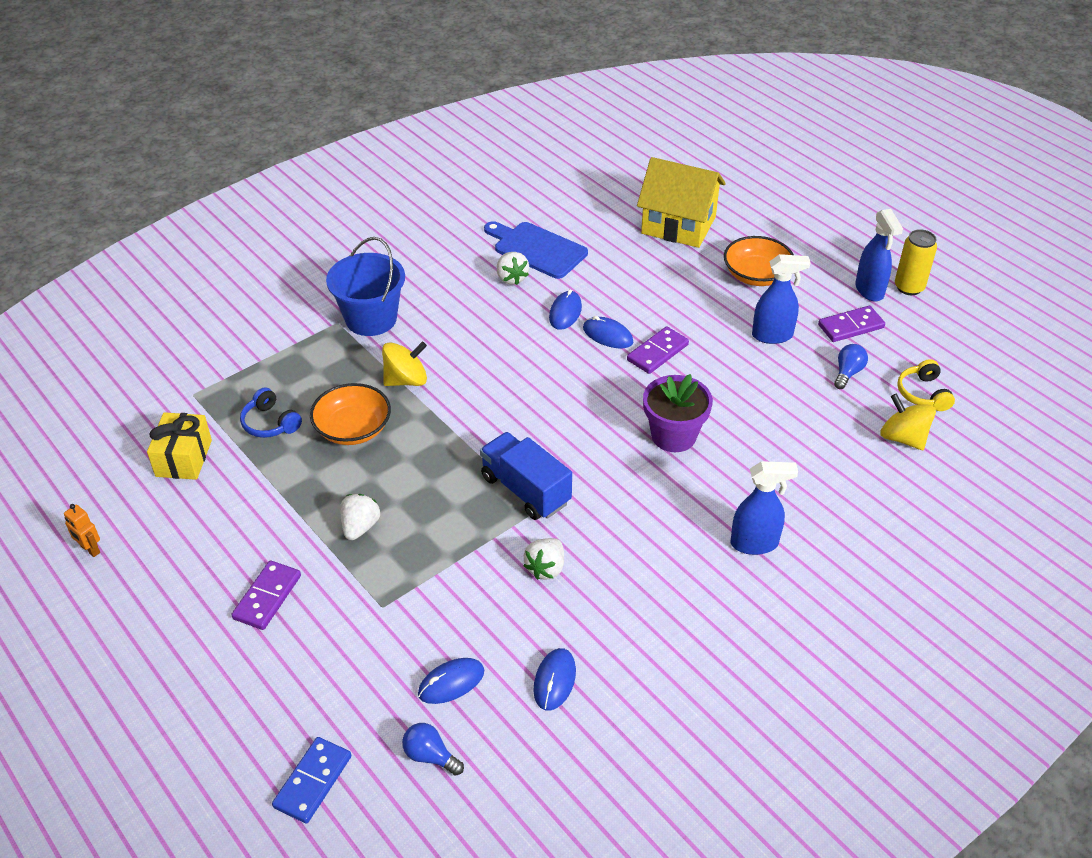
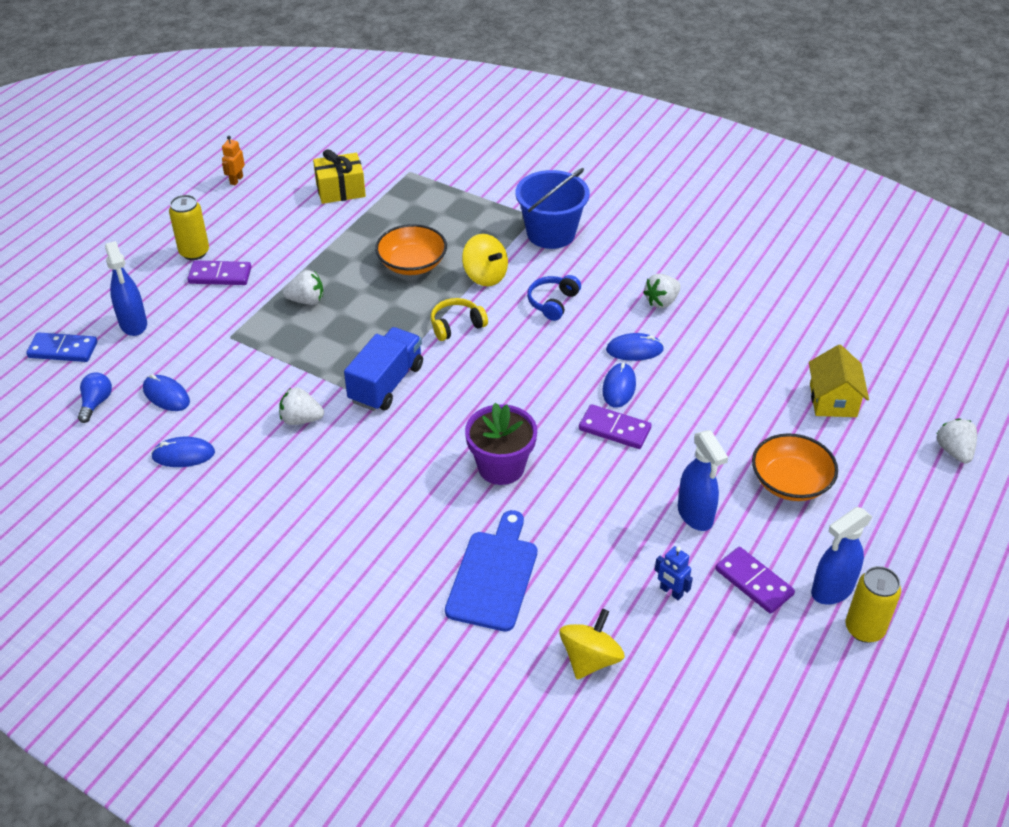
camera: 70 degrees right, 0 degrees up
blue headphones [240,387,302,438] -> blue headphones moved to [527,275,581,321]
blue cutting board [484,221,588,279] -> blue cutting board moved to [445,510,537,632]
yellow house [637,157,726,248] -> yellow house [809,345,869,417], size x0.64
blue spray bottle [731,461,798,555] -> blue spray bottle moved to [105,241,147,336]
blue light bulb [834,344,868,389] -> blue robot [655,546,693,600]
yellow headphones [897,359,955,411] -> yellow headphones moved to [431,298,488,341]
none -> yellow can [169,195,209,260]
none -> white strawberry [937,418,977,463]

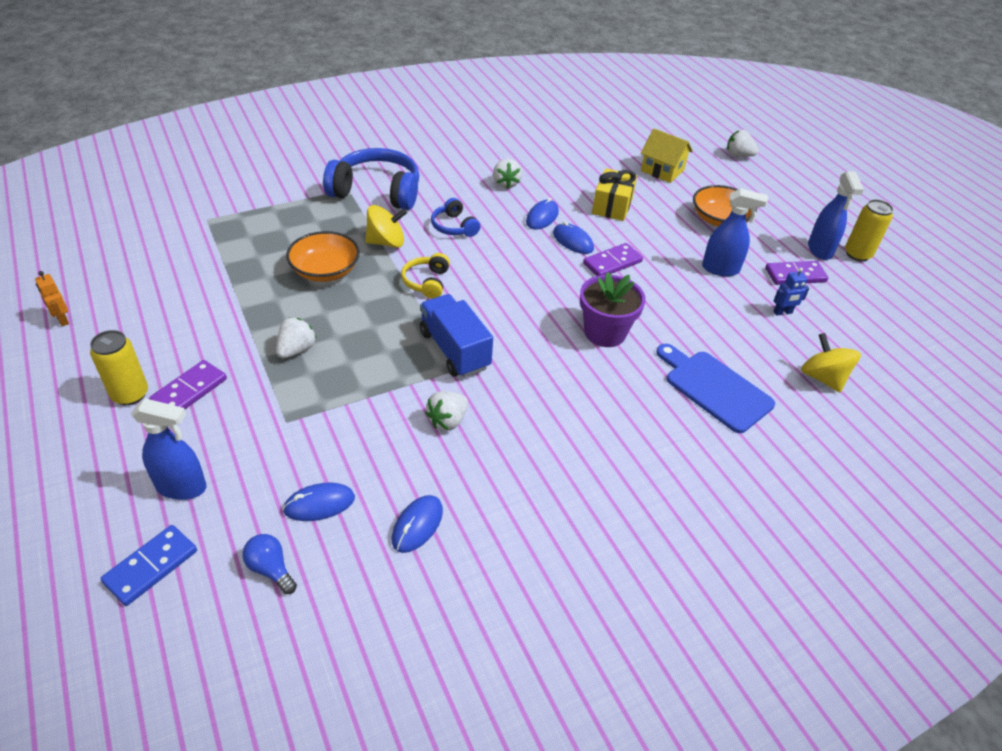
camera: 60 degrees left, 0 degrees up
yellow gift [313,149,366,204] -> yellow gift moved to [592,168,637,221]
blue bucket [516,168,590,249] -> blue headphones [323,148,419,210]

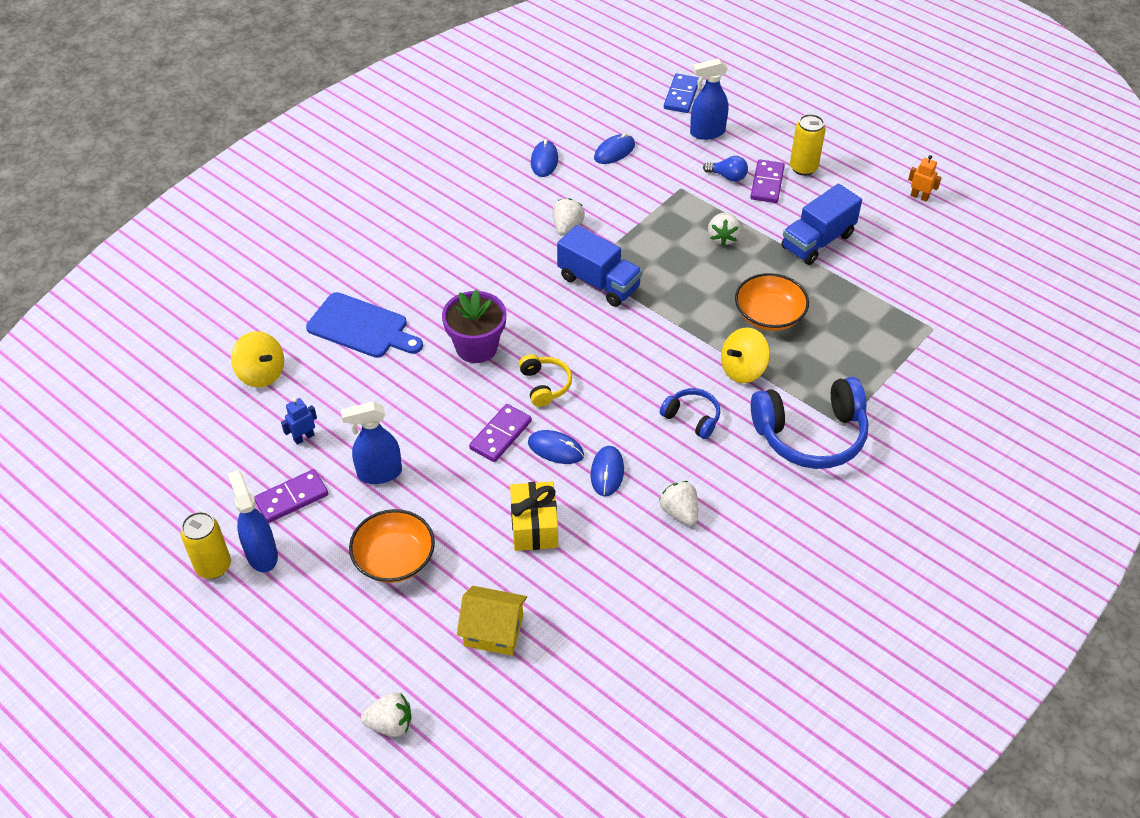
camera: 160 degrees right, 5 degrees up
blue light bulb [243,534,297,594] -> blue light bulb moved to [703,156,748,182]
yellow headphones [401,253,450,299] -> yellow headphones moved to [519,354,572,407]
none -> blue truck [781,184,862,265]

